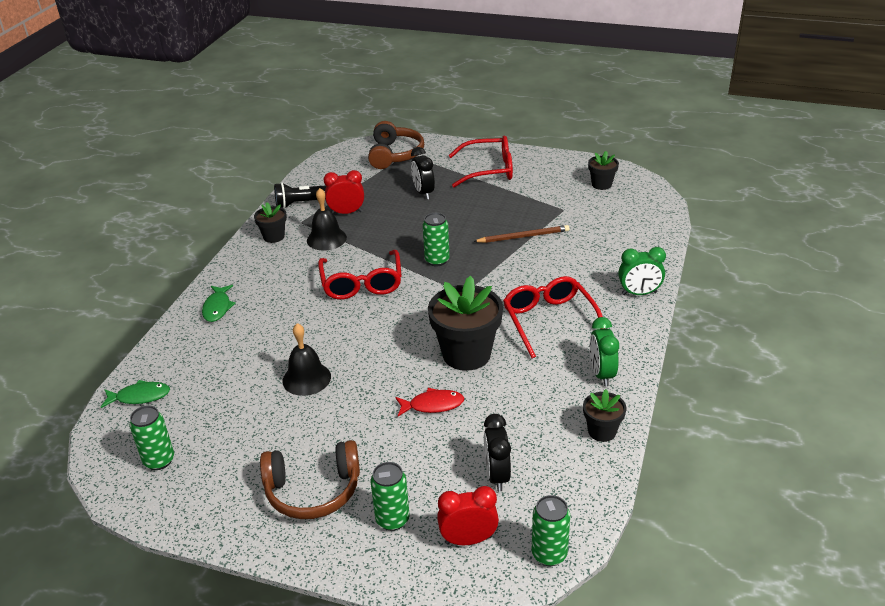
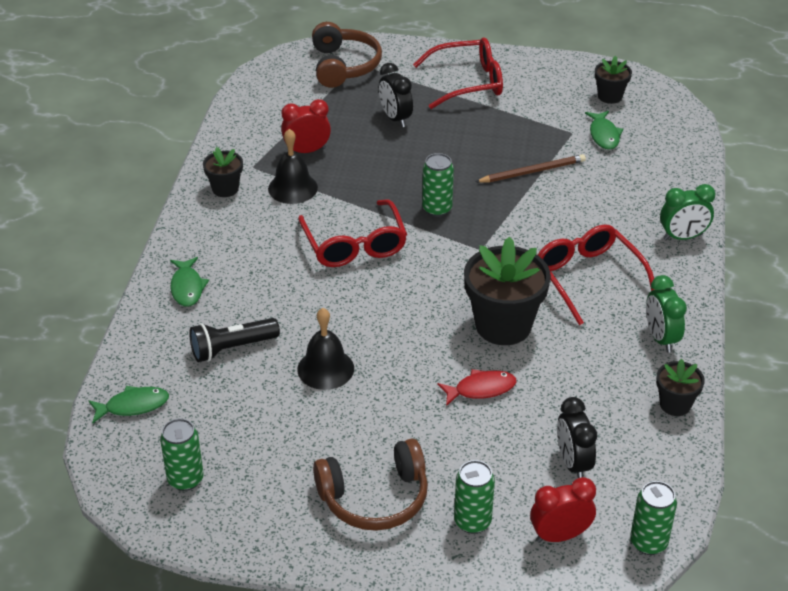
camera: 10 degrees left, 5 degrees up
black flashlight [274,182,326,209] -> black flashlight moved to [189,318,280,362]
none -> green fish [585,111,623,150]

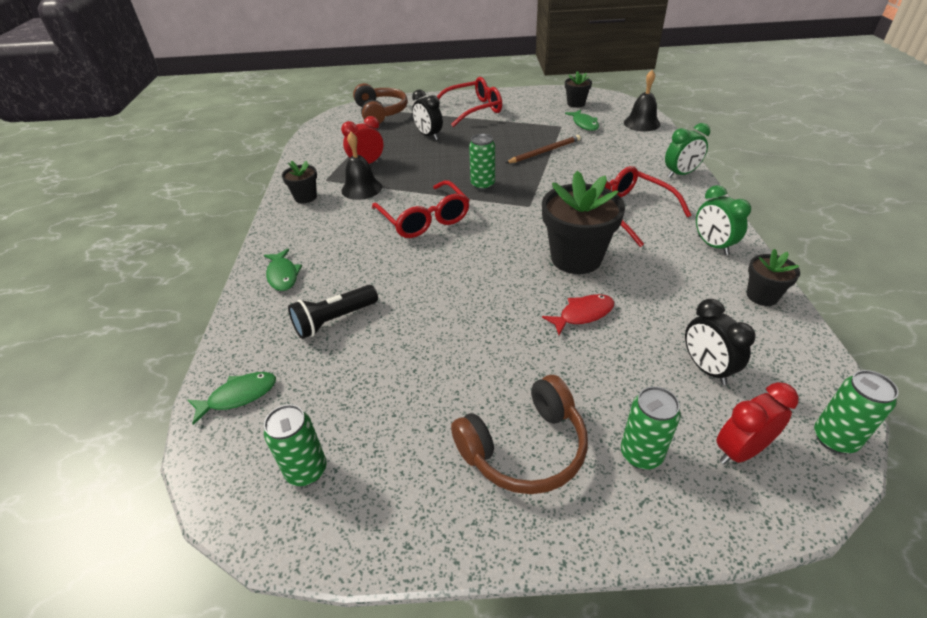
camera: 10 degrees left, 0 degrees up
black bell [297,308,354,390] -> black bell moved to [624,70,660,132]

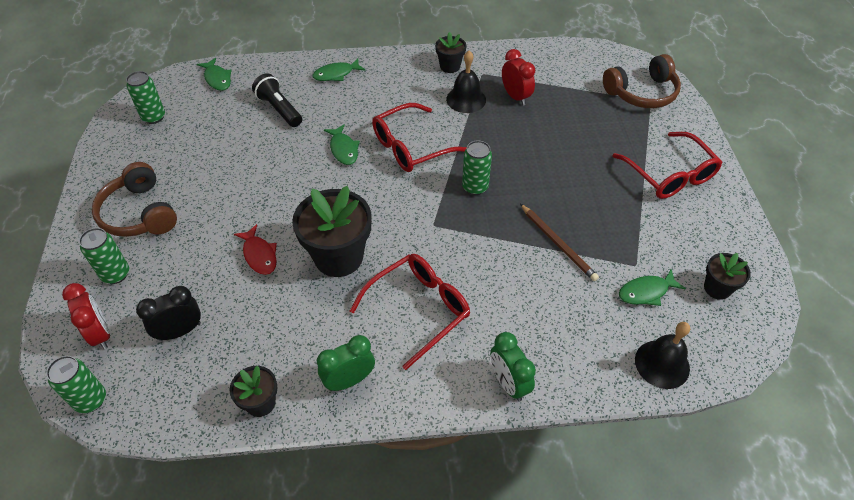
camera: 85 degrees right, 10 degrees up
black clock [412,89,443,140] -> none
none -> green fish [324,124,360,165]

